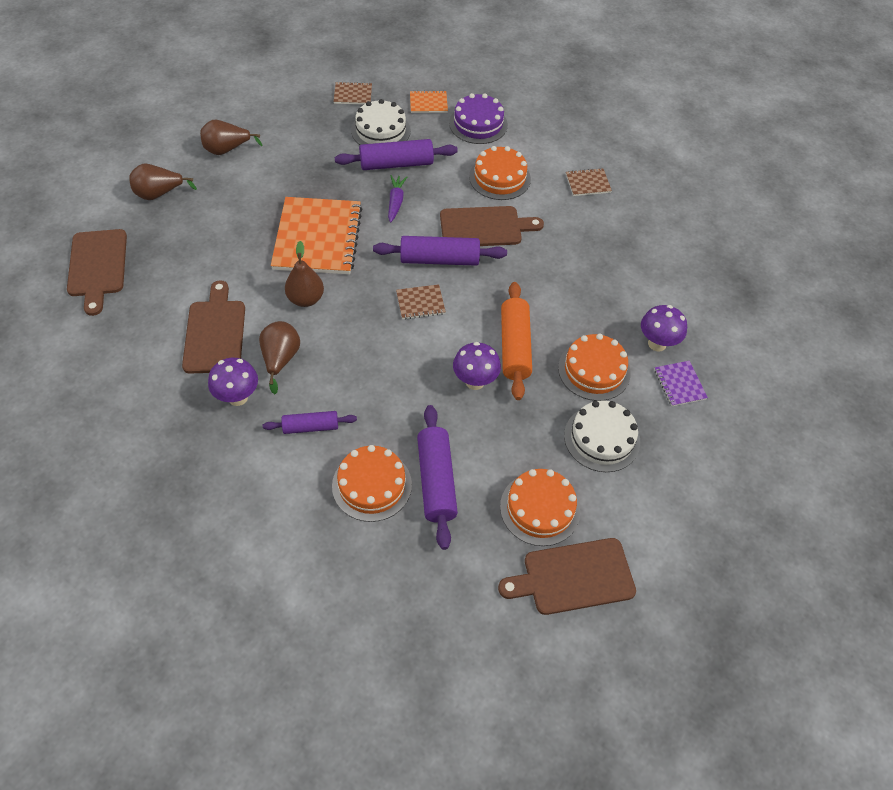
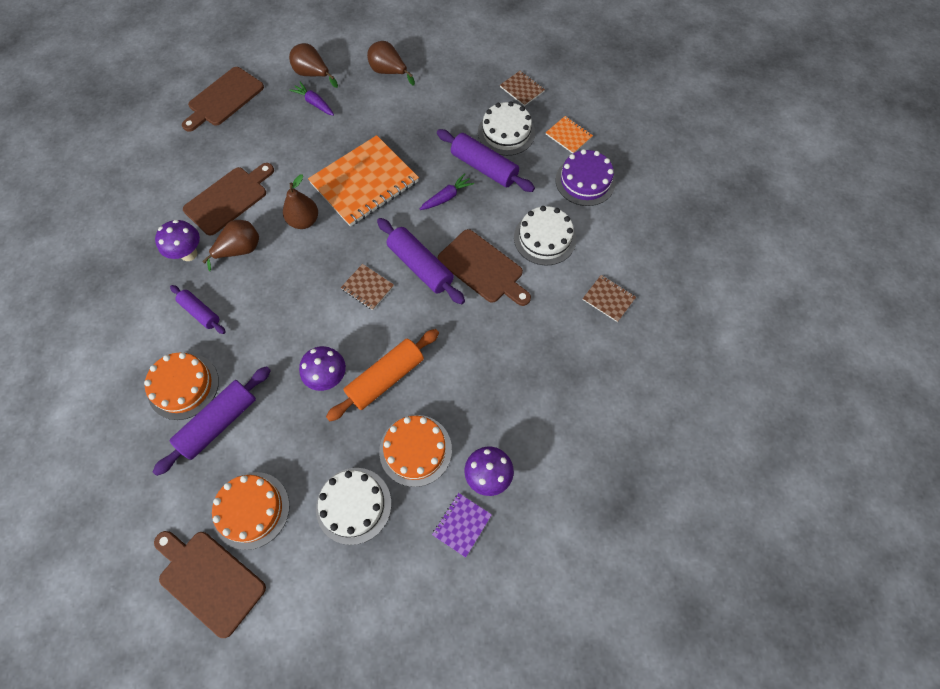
camera: 50 degrees right, 10 degrees up
orange cake [469,146,531,200] -> white cake [514,206,576,265]
none -> purple carrot [289,82,334,116]

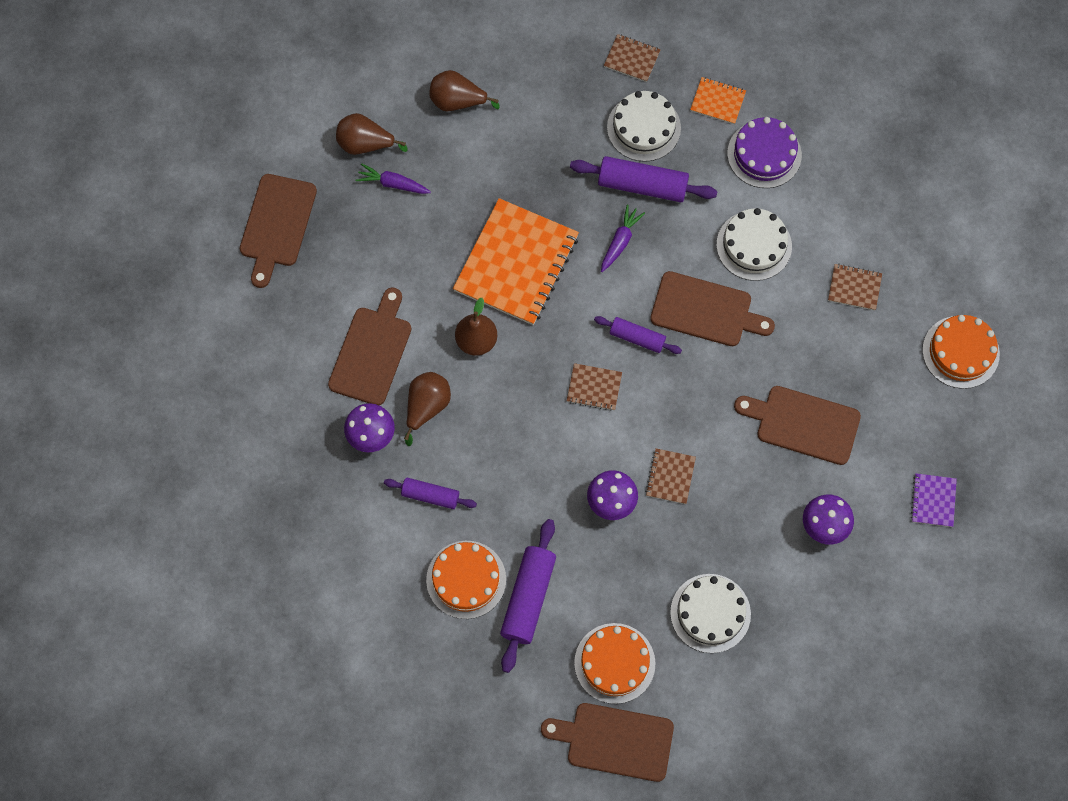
camera: 25 degrees left, 5 degrees up
orange rolling pin [326,329,439,421] -> brown notebook [645,448,696,504]
purple rolling pin [377,218,465,304] -> purple rolling pin [594,316,682,354], size x0.61
orange cake [379,415,452,487] -> orange cake moved to [922,315,1000,389]
purple notebook [432,493,492,558] -> purple notebook moved to [911,473,957,527]
none -> brown cutting board [734,386,861,465]

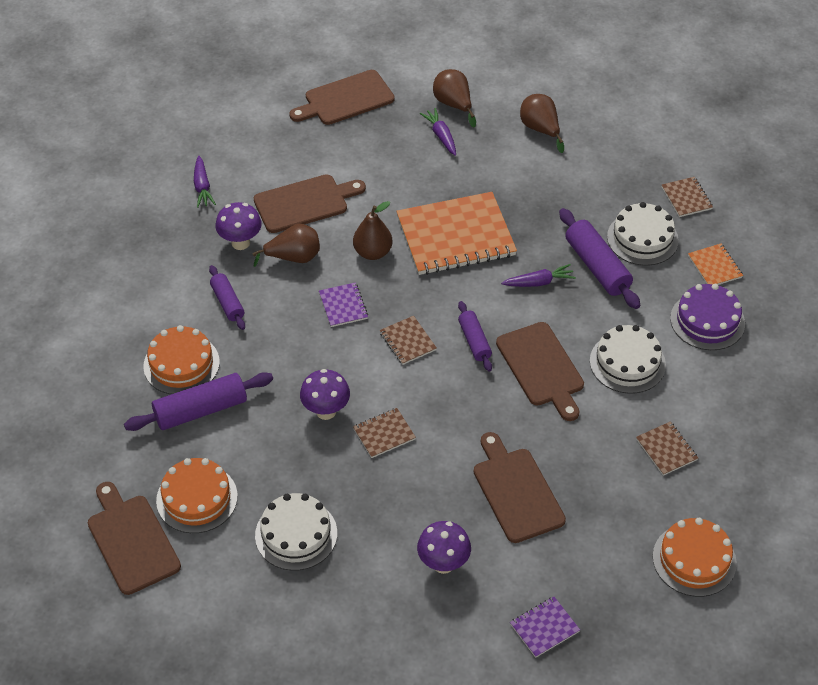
camera: 50 degrees right, 20 degrees down
none -> purple carrot [194,156,216,208]
none -> purple notebook [319,282,368,327]

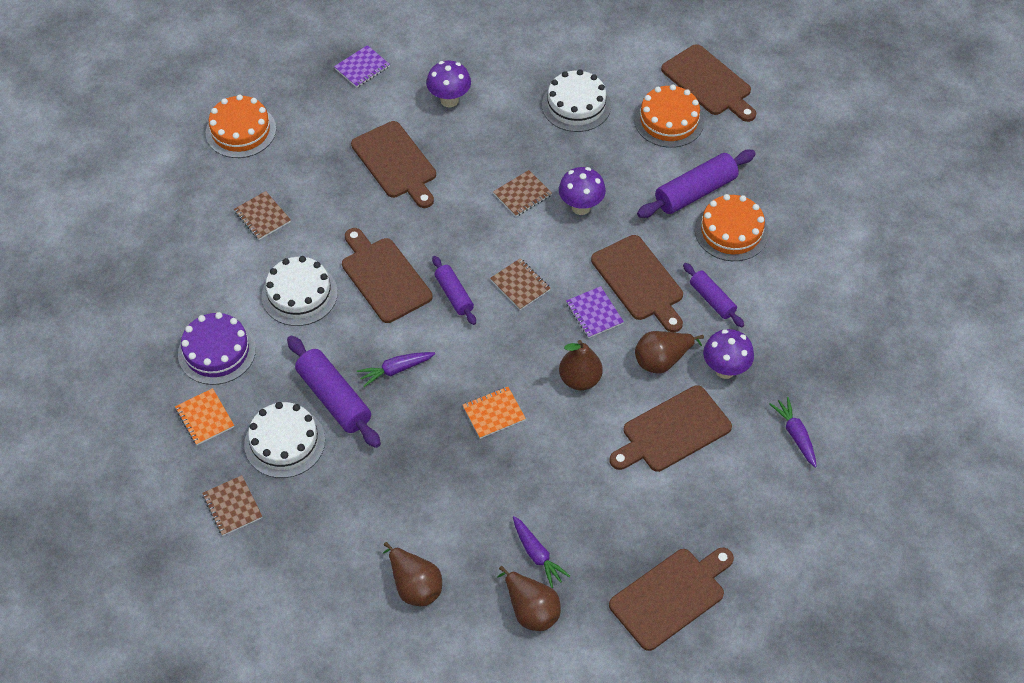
camera: 170 degrees right, 5 degrees up
orange notebook [396,192,517,275] -> orange notebook [463,387,526,439], size x0.45
none -> brown cutting board [591,235,683,332]

